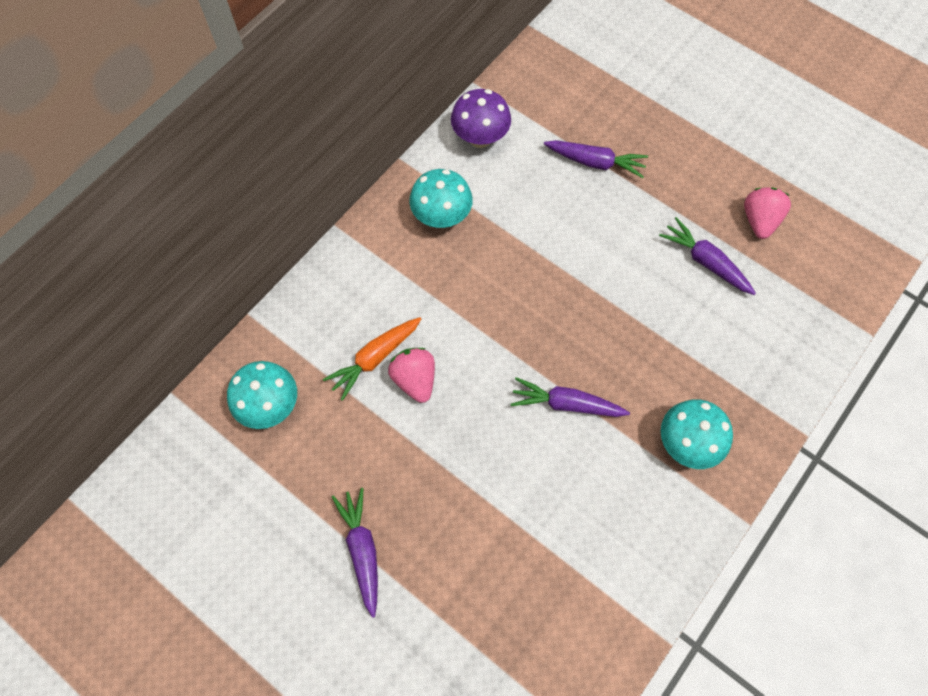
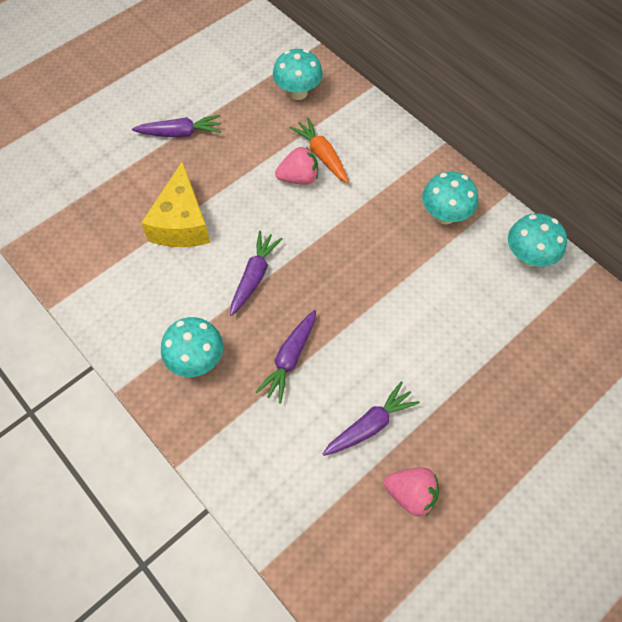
camera: 100 degrees right, 5 degrees down
purple mushroom [451,89,511,148] -> turquoise mushroom [508,213,567,267]
purple carrot [544,140,648,178] -> purple carrot moved to [255,310,316,403]
none -> yellow cheese [141,161,210,247]

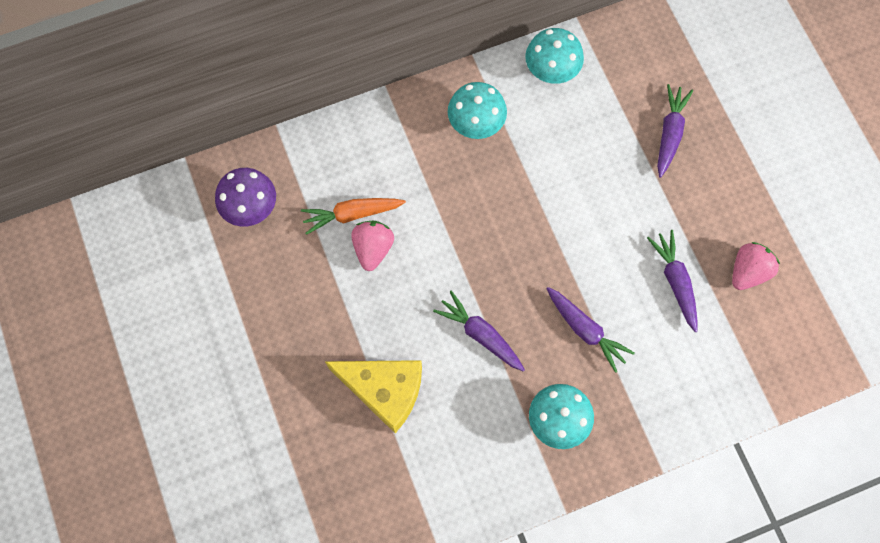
camera: 70 degrees left, 10 degrees up
purple carrot [132,115,221,138] -> purple carrot moved to [657,84,693,178]
turquoise mushroom [273,49,323,100] -> purple mushroom [215,168,276,227]

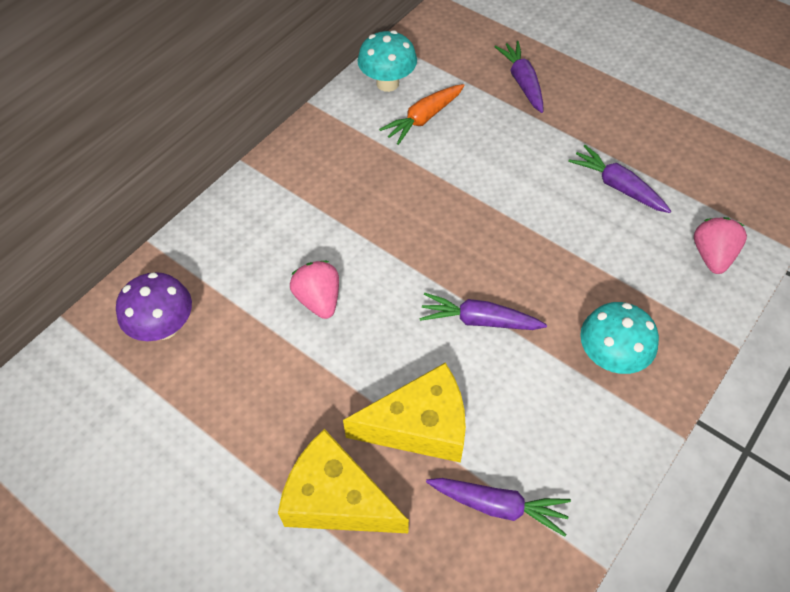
camera: 30 degrees left, 15 degrees down
orange carrot [301,198,406,235] -> orange carrot moved to [379,84,465,145]
turquoise mushroom [448,82,507,139] -> none
purple carrot [546,287,635,373] -> purple carrot moved to [426,478,571,537]
pink strawberry [732,242,780,290] -> pink strawberry moved to [694,217,747,274]
none -> yellow cheese [278,429,409,533]

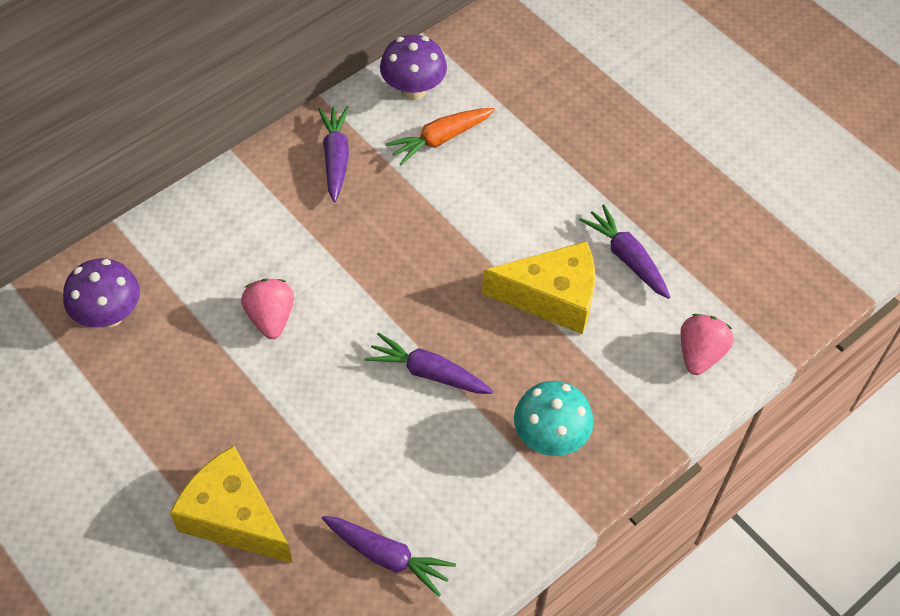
camera: 10 degrees right, 0 degrees up
yellow cheese [343,363,466,463] -> yellow cheese moved to [482,241,595,334]
turquoise mushroom [358,30,417,92] -> purple mushroom [380,35,447,100]
purple carrot [494,41,543,113] -> purple carrot moved to [318,106,349,202]

